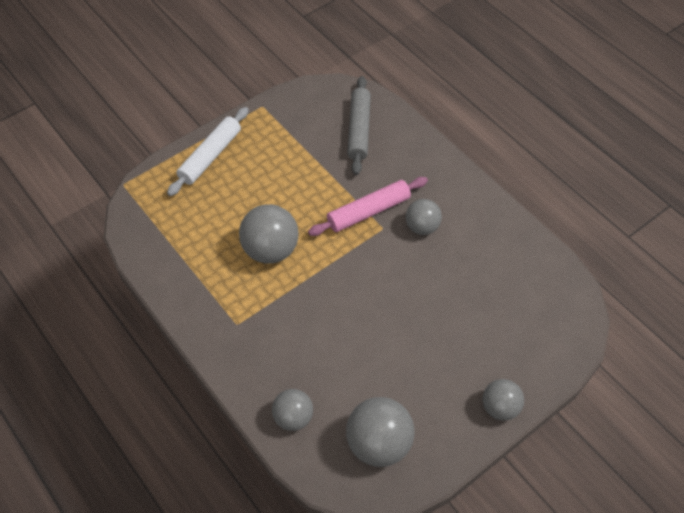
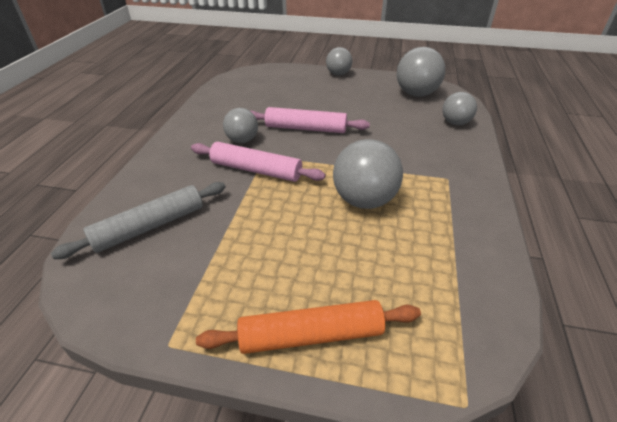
camera: 130 degrees left, 15 degrees down
white rolling pin [167,107,249,196] -> orange rolling pin [196,300,421,354]
none -> pink rolling pin [251,107,370,133]

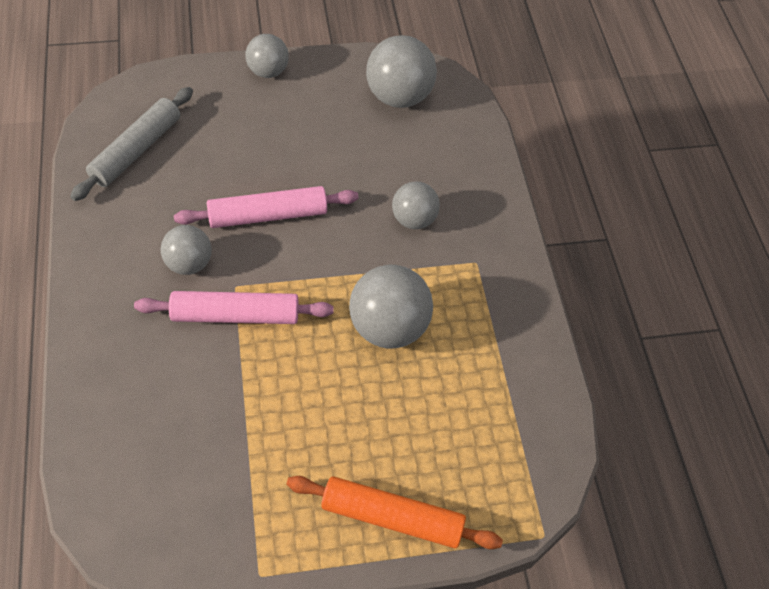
camera: 25 degrees left, 15 degrees up
grey rolling pin [51,182,225,259] -> grey rolling pin moved to [70,87,193,201]
orange rolling pin [196,300,421,354] -> orange rolling pin turned 45 degrees clockwise [287,476,503,549]
grey ball [442,92,477,125] -> grey ball moved to [392,181,440,229]

